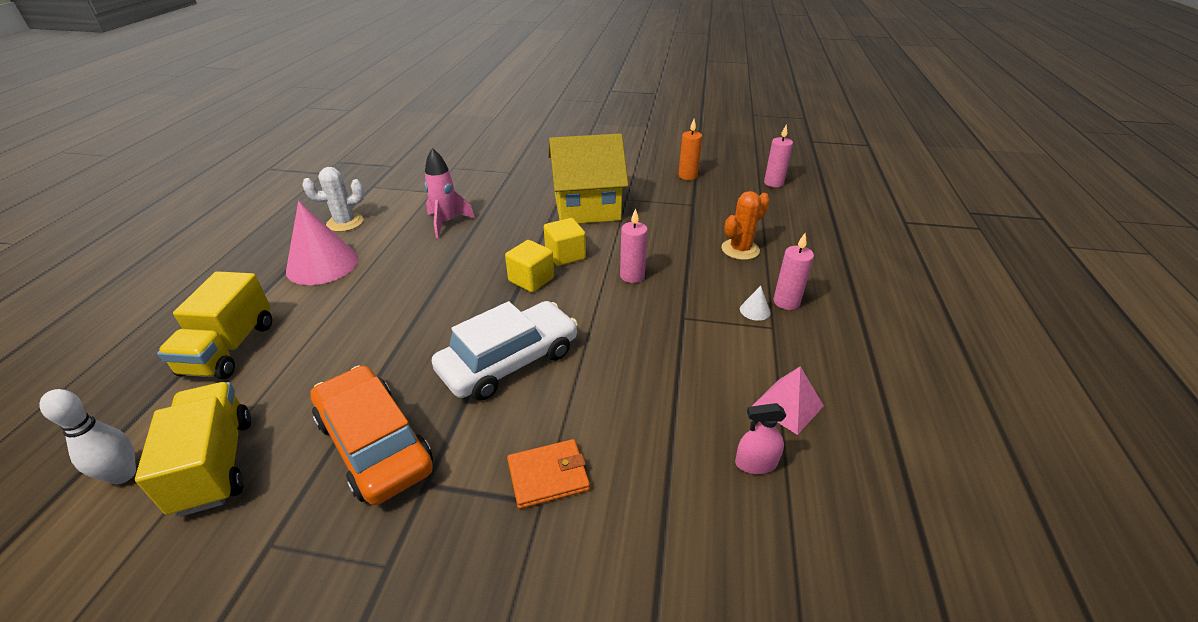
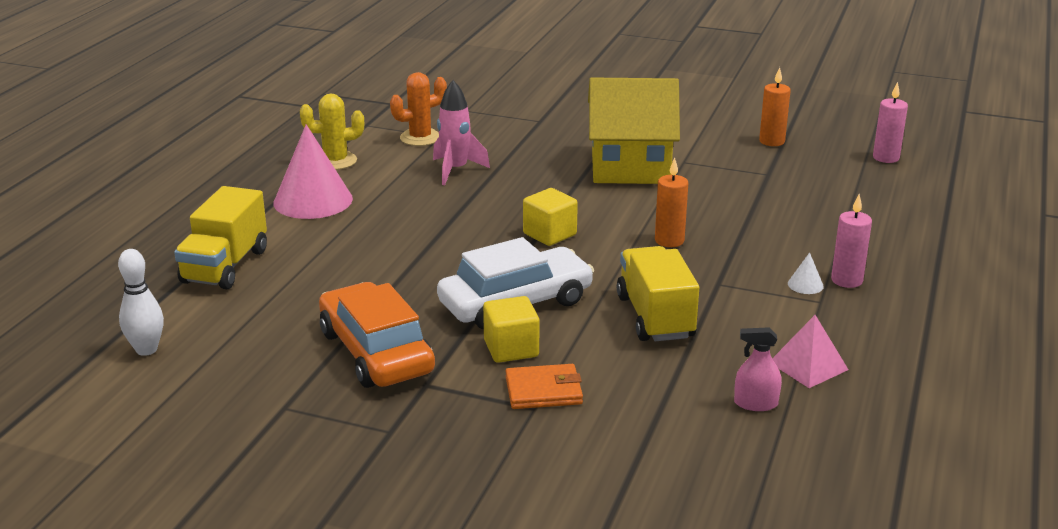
camera: 10 degrees right, 10 degrees down
yellow truck [135,382,251,517] -> yellow truck moved to [617,246,699,341]
white cactus [302,167,364,232] -> yellow cactus [300,93,364,170]
yellow cube [544,218,586,266] -> yellow cube moved to [483,296,539,363]
pink candle [620,208,648,283] -> orange candle [655,157,688,247]
orange cactus [721,191,770,260] -> orange cactus moved to [390,72,447,146]

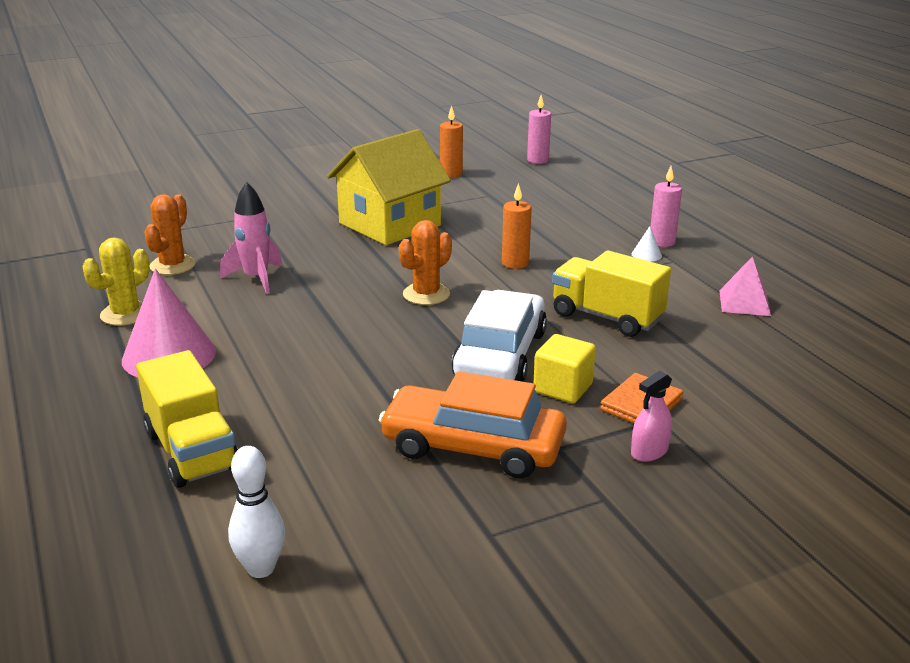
camera: 45 degrees left, 0 degrees up
yellow cube [523,188,578,246] -> orange cactus [399,220,452,305]
pink spray bottle [734,327,782,411] -> pink spray bottle moved to [631,371,672,462]

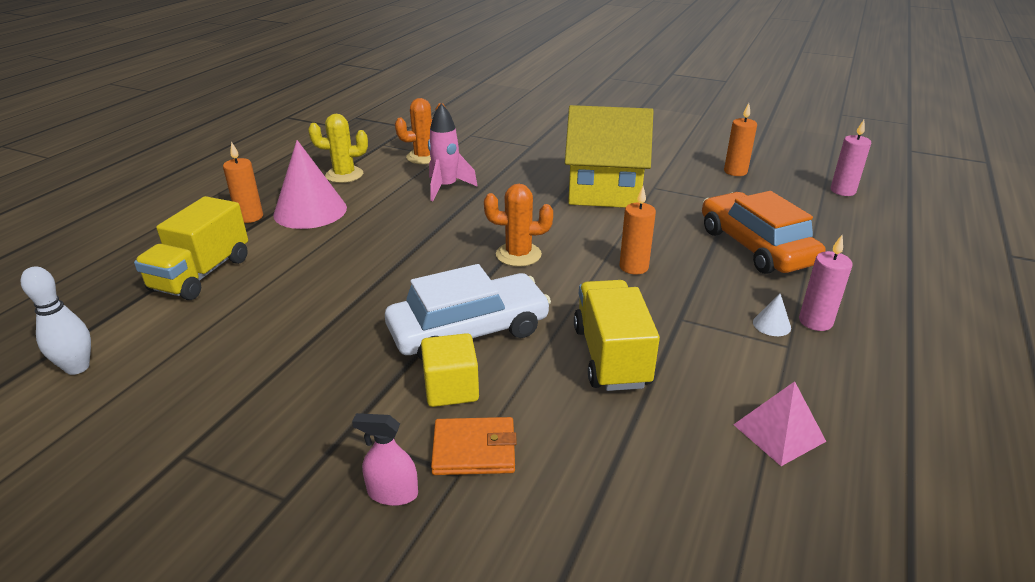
camera: 50 degrees right, 5 degrees up
orange car [379,371,567,478] -> orange car moved to [702,191,826,274]
none -> orange candle [223,142,263,223]

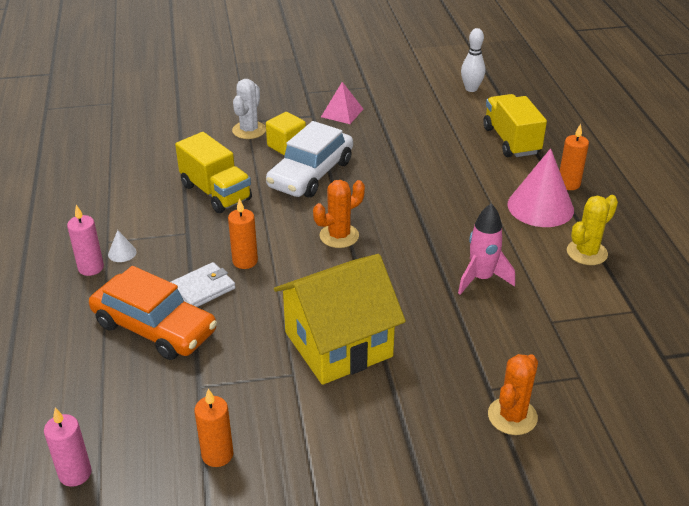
camera: 145 degrees right, 5 degrees up
pink spray bottle [352,413,418,506] -> none
orange cactus [395,98,447,164] -> orange cactus moved to [488,354,538,435]
orange wallet [431,417,517,475] -> white cactus [232,79,266,139]
pink pyramid [733,381,826,466] -> pink pyramid moved to [321,82,363,124]
none -> white wallet [171,262,236,307]

